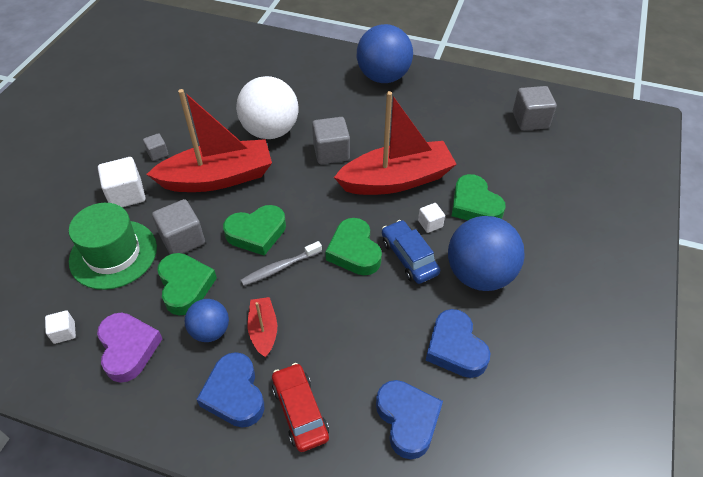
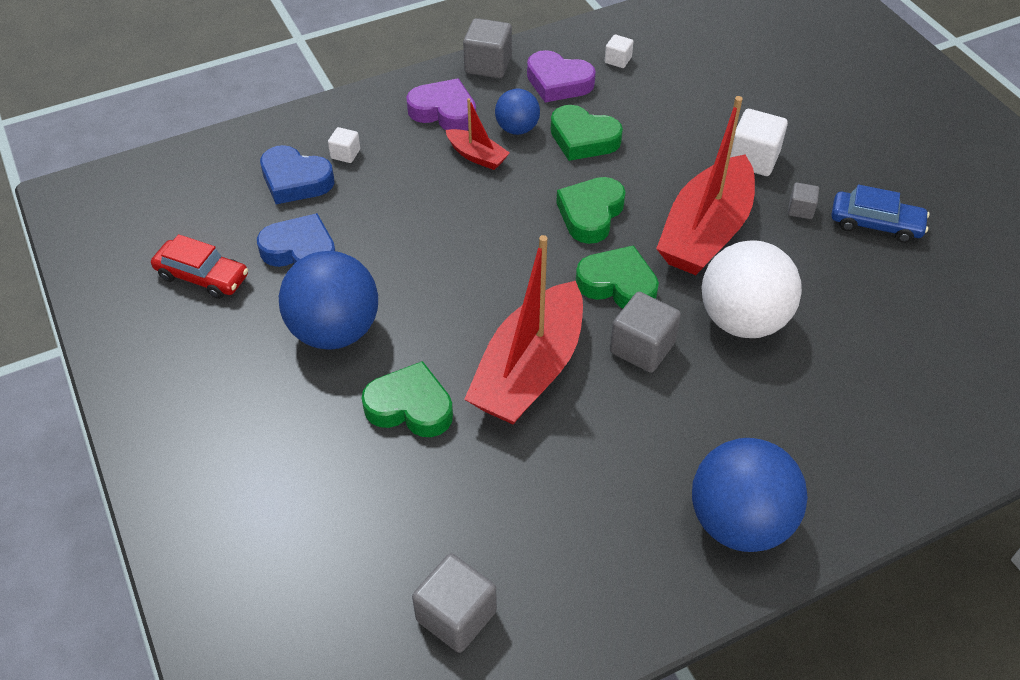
camera: 135 degrees right, 0 degrees up
green hat [69,203,157,290] -> none
grey cube [152,199,205,254] -> grey cube moved to [463,18,512,78]
blue heart [196,352,264,428] -> purple heart [406,79,476,131]
grey toothbrush [241,241,322,286] -> none
red car [272,363,329,452] -> red car moved to [151,234,248,299]
green heart [325,218,382,275] -> green heart moved to [576,245,659,309]
blue car [382,220,440,284] -> blue car moved to [831,185,929,243]
white cube [418,203,445,233] -> white cube moved to [328,127,360,163]

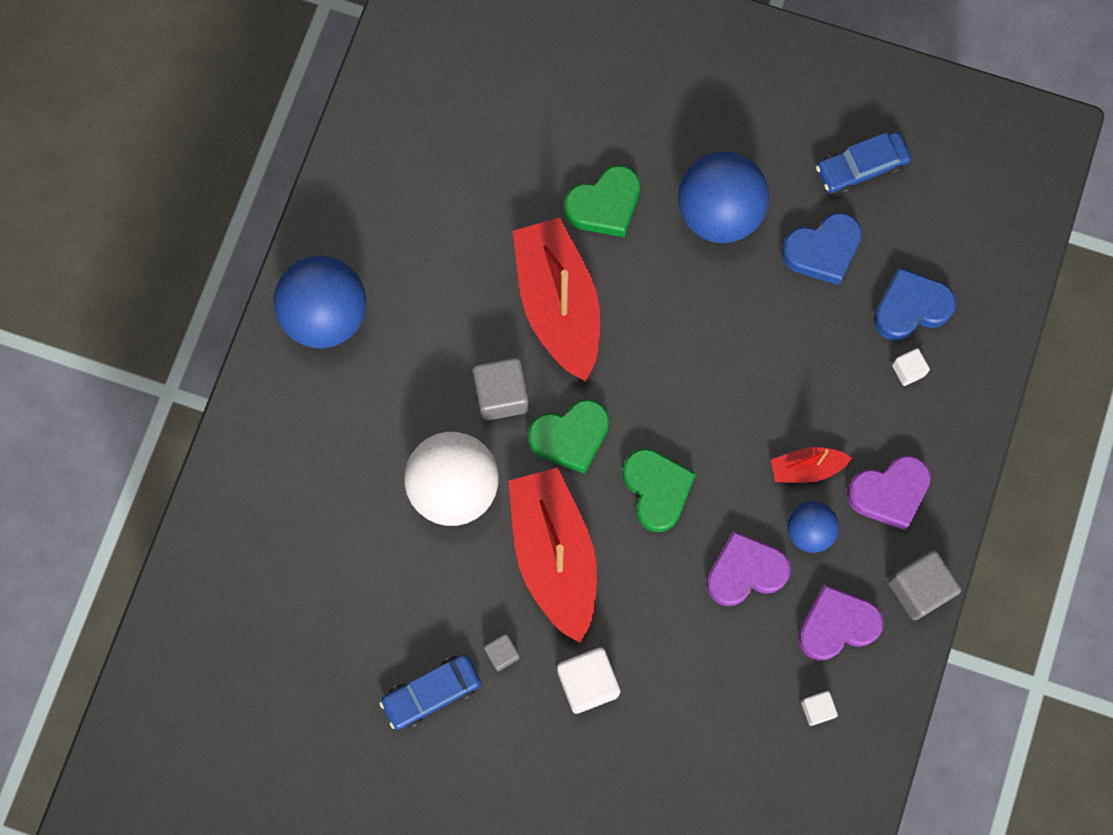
camera: 135 degrees right, 25 degrees up
red car [151,234,248,299] -> blue car [816,132,911,195]
grey cube [412,553,497,653] -> none
green heart [551,105,623,161] -> purple heart [706,531,791,606]

